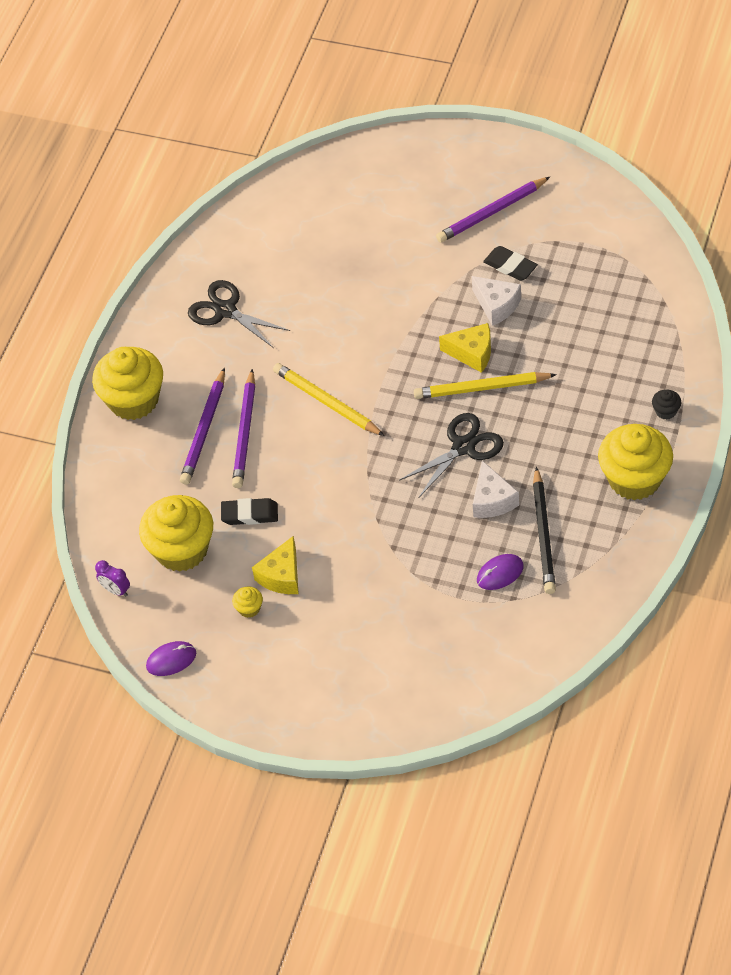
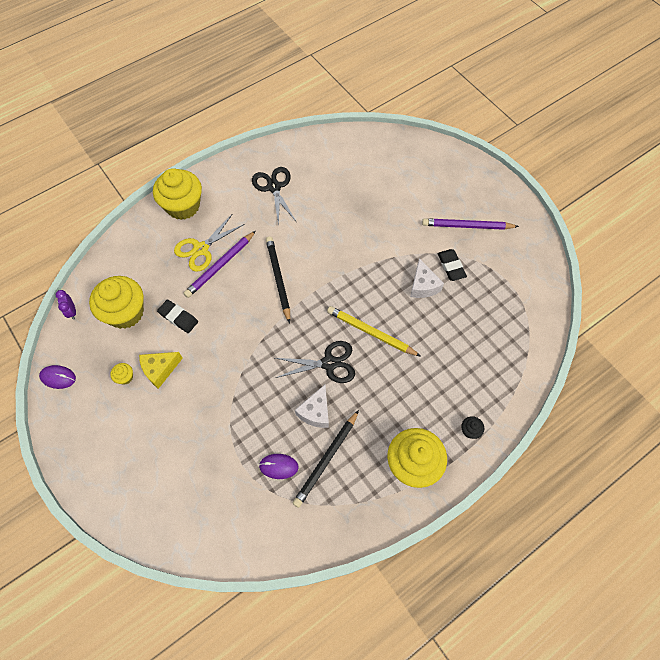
camera: 30 degrees right, 10 degrees up
purple pencil [180,367,225,485] -> yellow scissors [174,214,245,272]
yellow pencil [273,363,385,436] -> black pencil [266,236,290,323]
yellow cheese [439,323,491,373] -> none

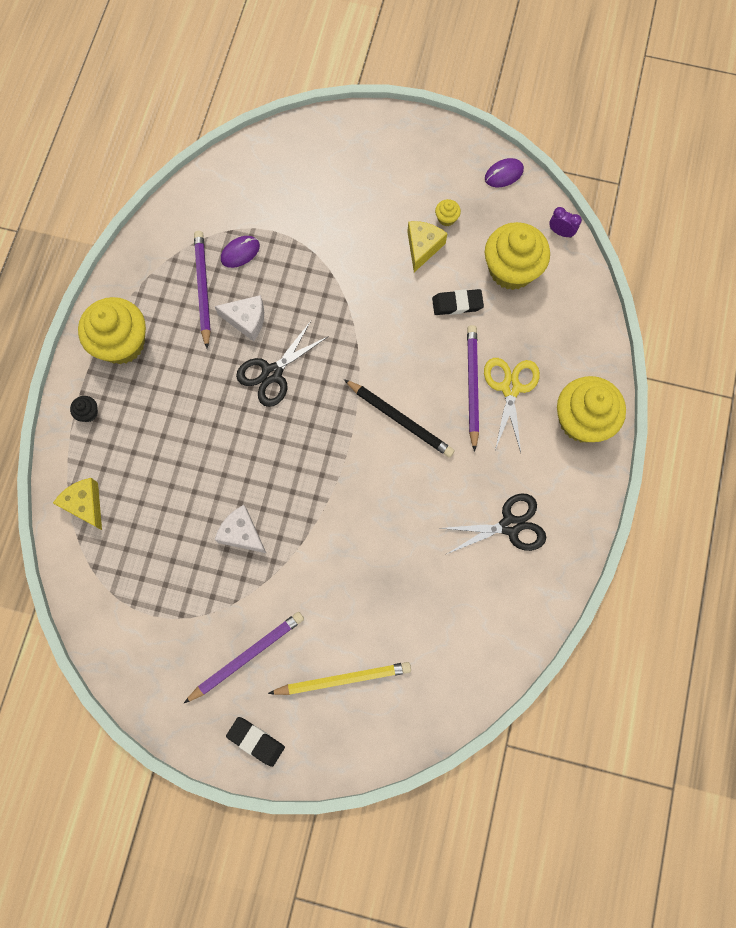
camera: 140 degrees right, 10 degrees up
black scissors [252,167,296,226] -> black scissors turned 45 degrees counterclockwise [441,493,546,554]
black pencil [293,410,359,508] -> purple pencil [194,231,211,349]
white cheese [295,385,329,428] -> white cheese turned 120 degrees clockwise [215,295,264,341]
yellow pencil [327,306,421,356] -> yellow pencil moved to [268,662,411,695]
black eraser [437,249,467,281] -> black eraser moved to [226,717,285,767]
none -> yellow cheese [53,478,102,530]

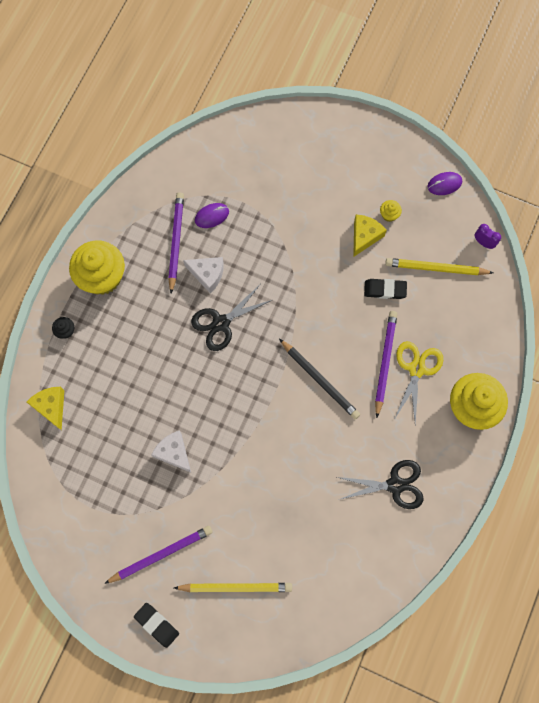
camera: 10 degrees right, 0 degrees up
yellow cupcake [485,222,550,290] -> yellow pencil [385,258,494,275]

